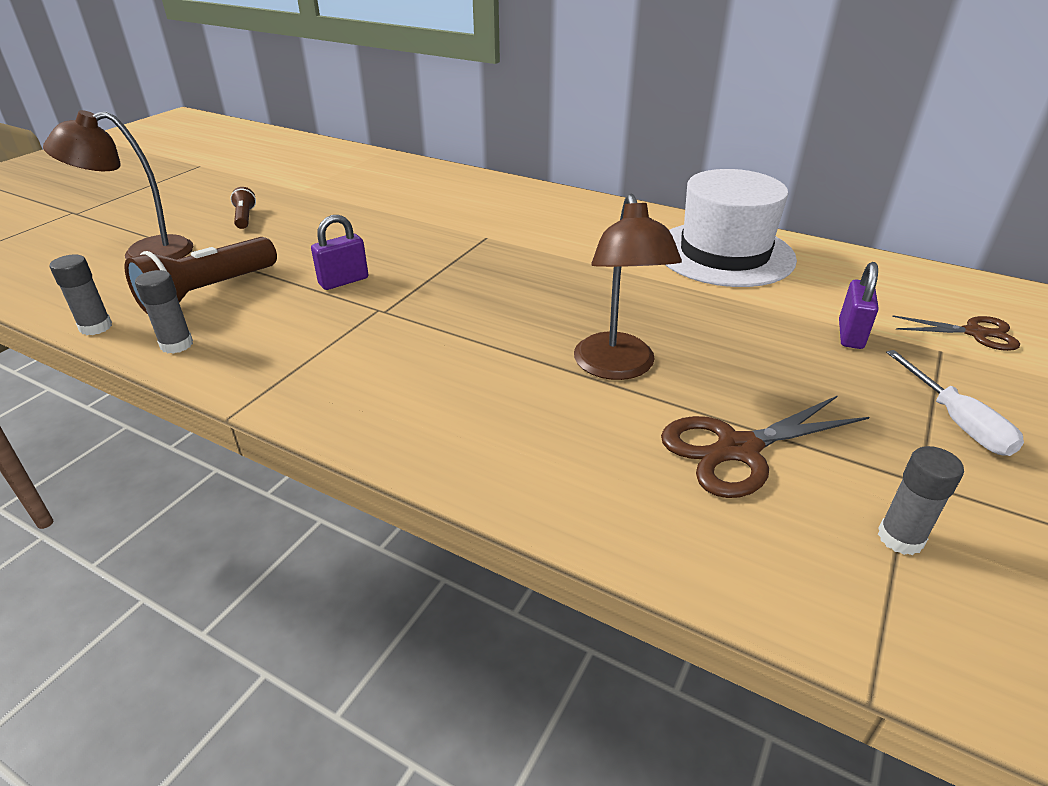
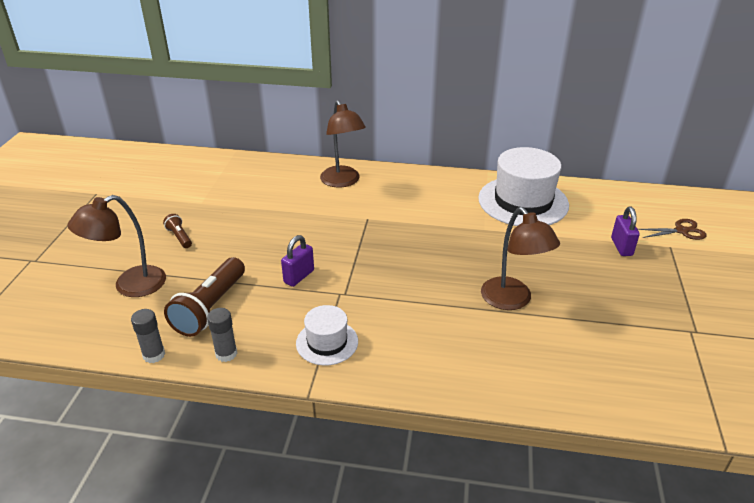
camera: 20 degrees left, 0 degrees up
brown scissors [661,395,869,498] -> none
grey glue stick [878,446,964,555] -> none
white screwdriver [886,350,1024,456] -> none
none -> white hat [296,305,358,366]
none -> brown lamp [320,100,366,187]

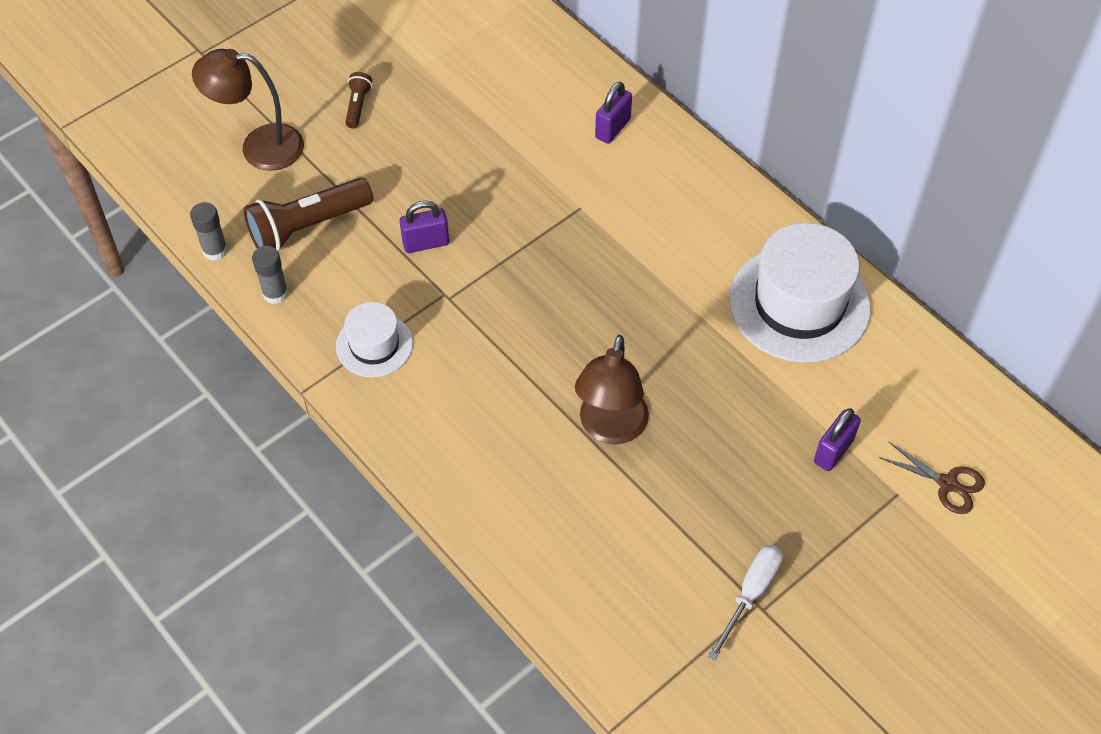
camera: 40 degrees right, 20 degrees up
brown lamp [320,100,366,187] -> purple padlock [595,82,632,144]
none -> white screwdriver [708,545,783,660]

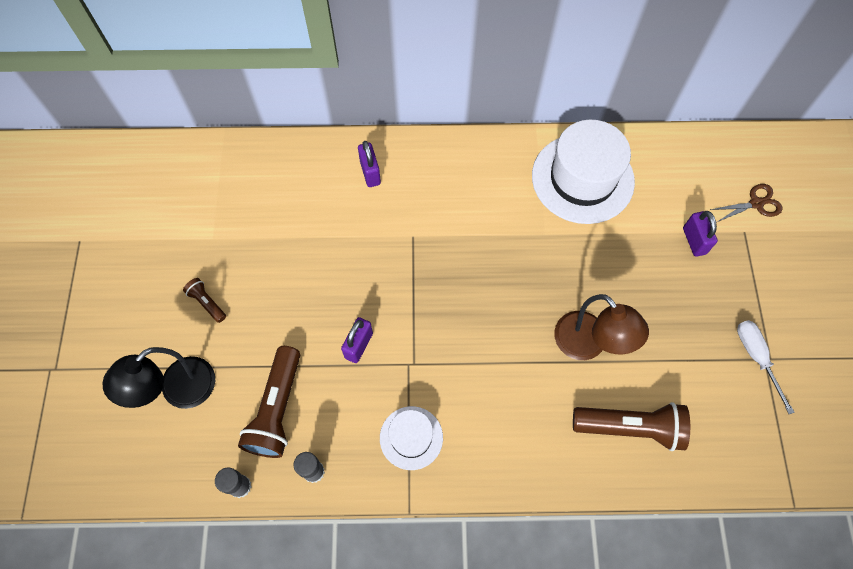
camera: 50 degrees left, 10 degrees up
brown lamp [192,49,304,171] -> black lamp [103,347,215,409]
none -> brown flashlight [573,402,690,451]

